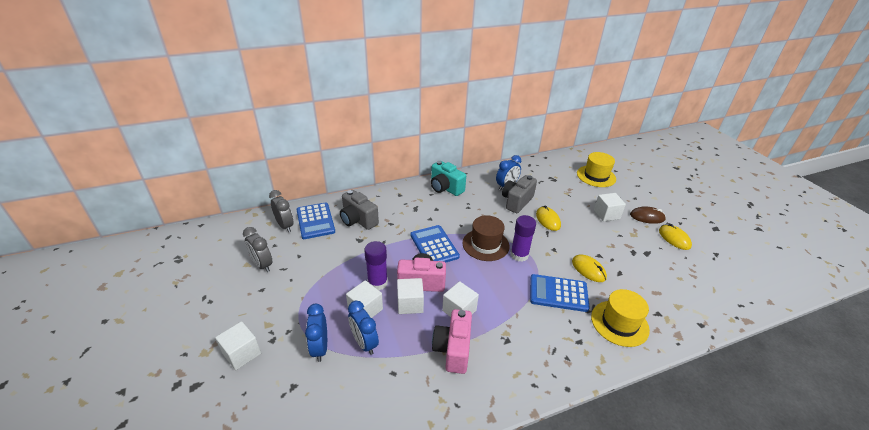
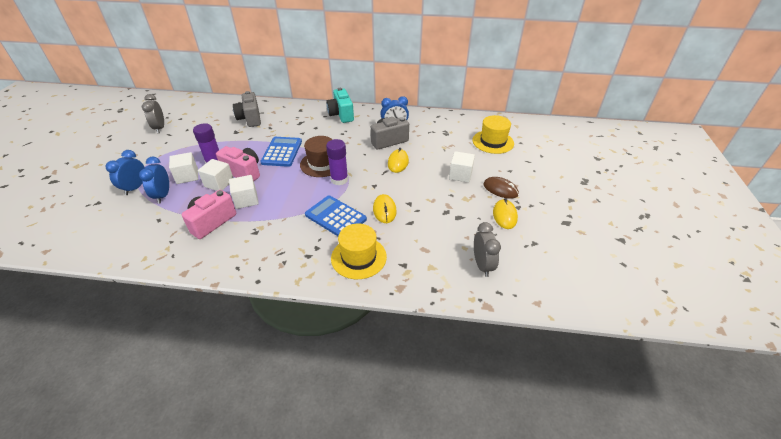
camera: 30 degrees right, 5 degrees up
white cube [215,321,261,370] -> none
grey clock [269,190,293,232] -> grey clock moved to [474,222,501,277]
blue calculator [297,202,335,239] -> none

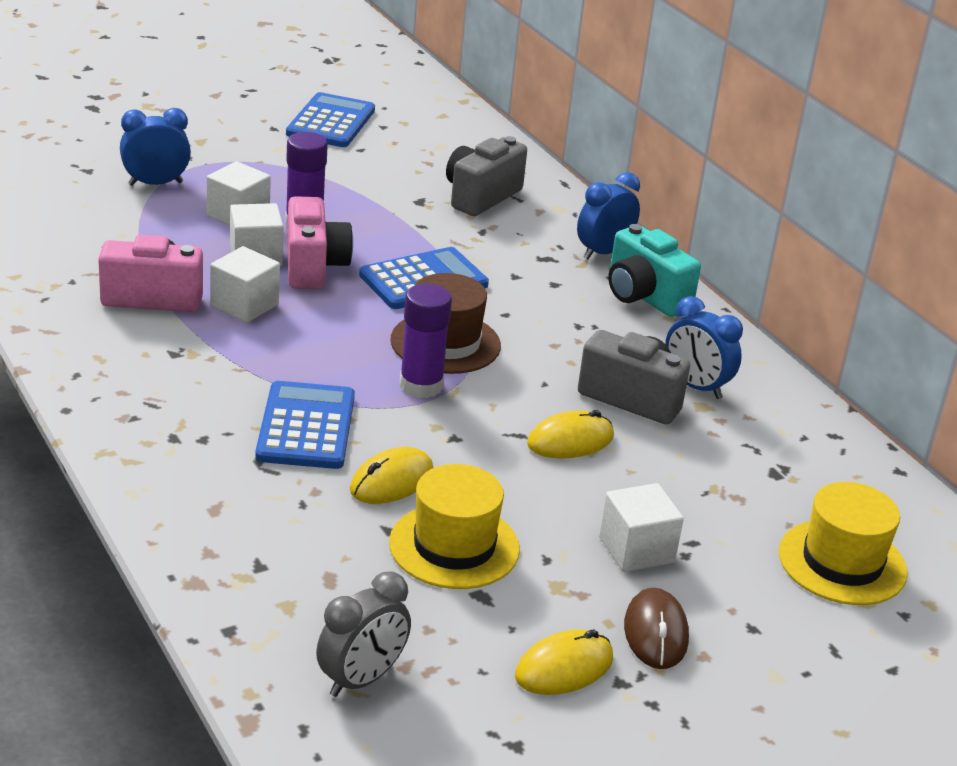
camera: 50 degrees right, 10 degrees down
blue clock [139,157,169,204] -> blue clock moved to [577,172,640,259]
grey clock [142,94,164,133] -> blue calculator [286,92,375,147]
turquoise camera [326,88,354,123] -> turquoise camera turned 75 degrees counterclockwise [608,224,701,317]
yellow hat [331,223,387,279] -> yellow hat moved to [389,464,520,589]

